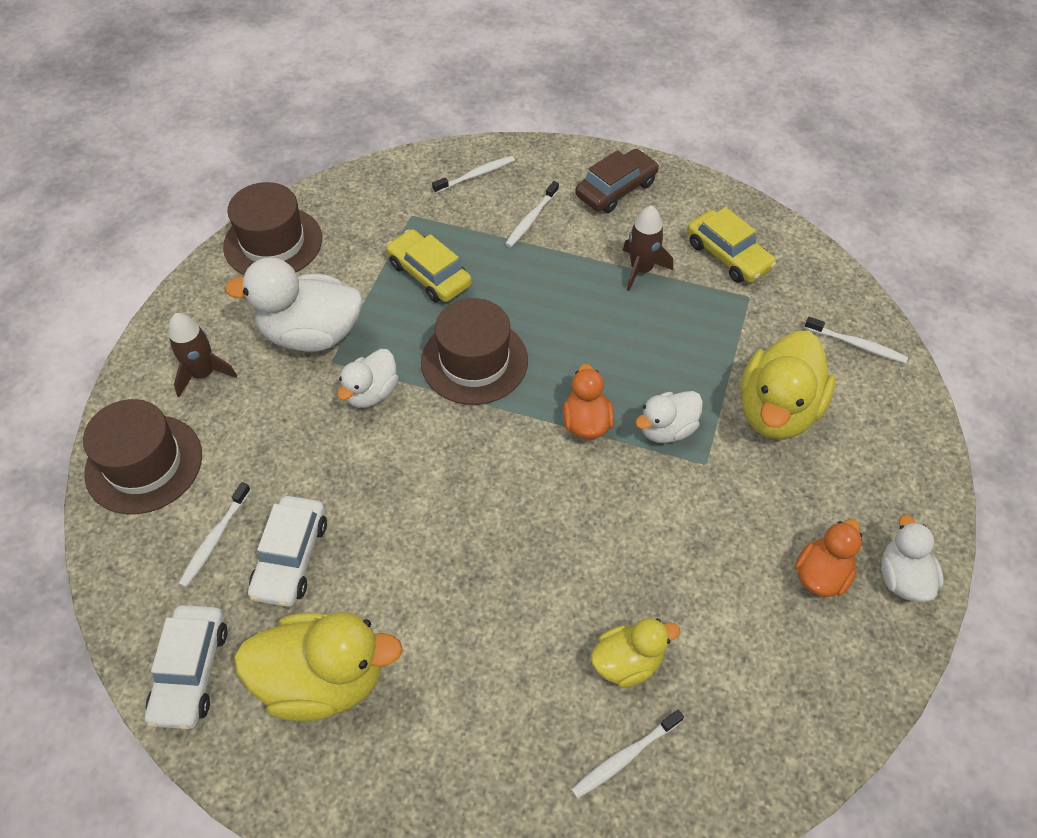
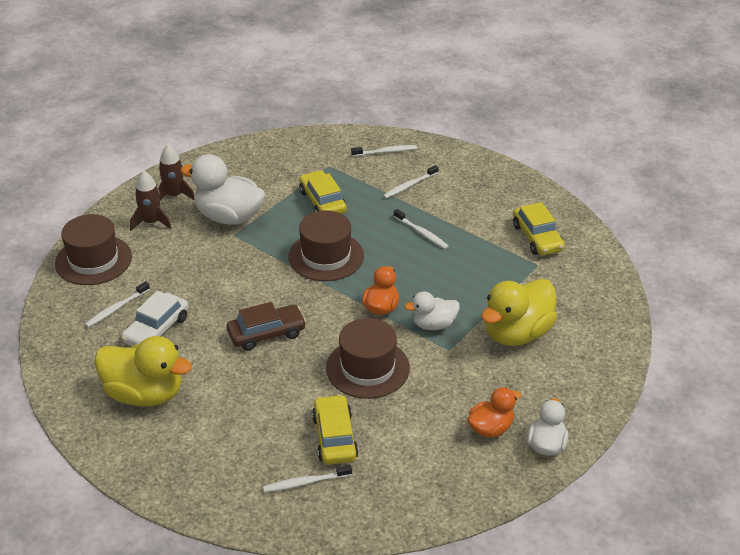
camera: 20 degrees right, 15 degrees down
white car [145,605,227,730] -> none
brown hat [223,182,322,275] -> brown hat moved to [326,318,410,399]
white duck [337,349,398,408] -> none
brown car [575,149,659,213] -> brown car moved to [227,302,306,351]
yellow duck [591,618,680,688] -> yellow car [312,394,358,465]
brown rocket [623,205,673,291] -> brown rocket moved to [158,144,194,201]
white toothbrush [805,317,908,364] -> white toothbrush moved to [394,209,449,249]

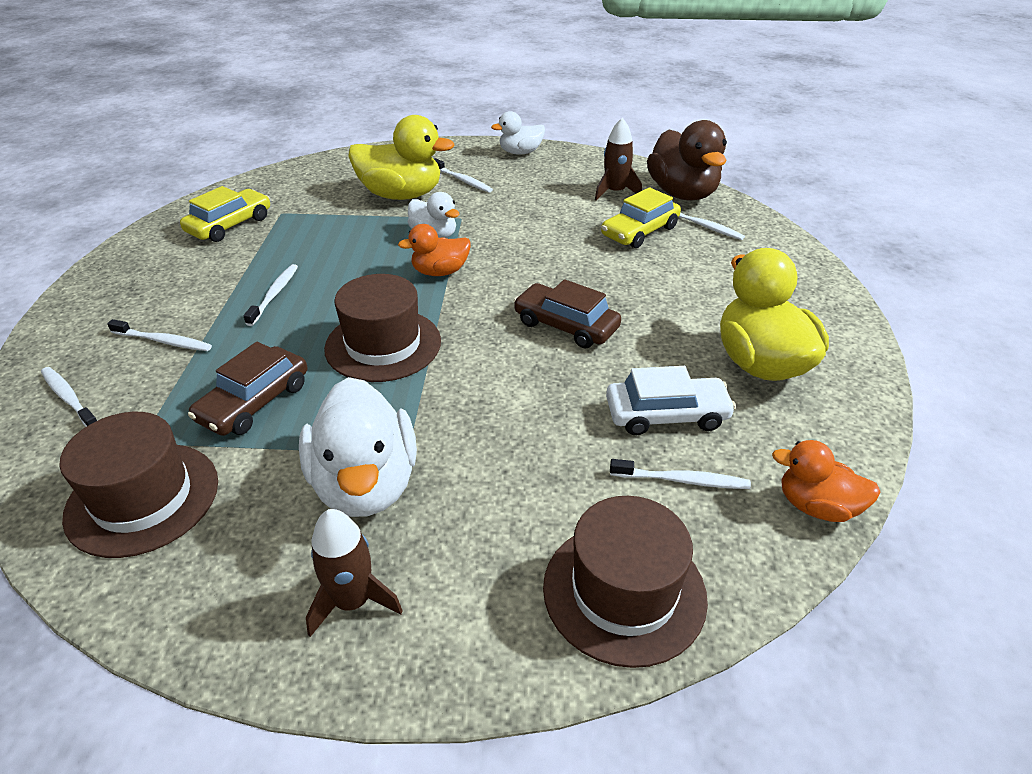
camera: 125 degrees left, 0 degrees up
brown rocket [130,171,172,231] -> brown rocket moved to [595,118,642,201]
yellow car [299,170,347,214] -> brown car [188,342,307,436]
brown hat [326,318,410,399] -> brown hat moved to [60,412,218,558]
orange duck [468,387,521,438] -> orange duck moved to [772,440,881,522]
none -> white toothbrush [434,158,493,193]
none -> brown duck [647,120,727,201]

